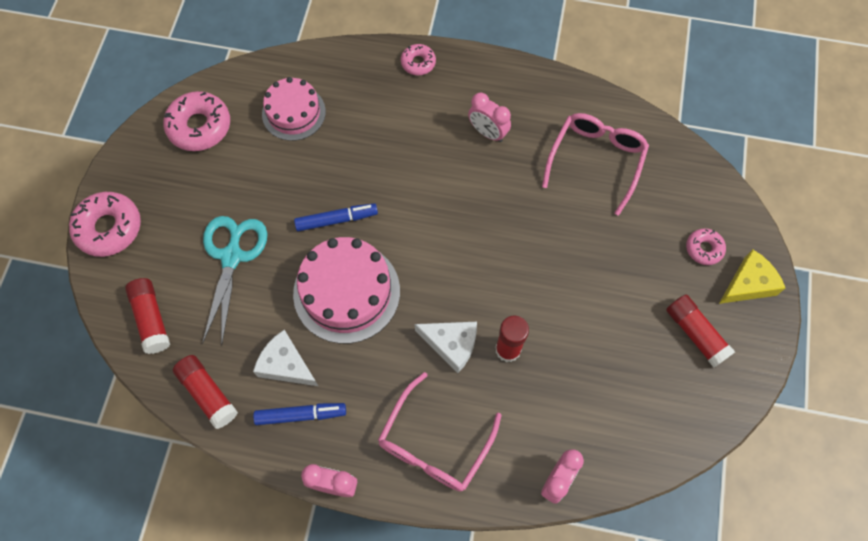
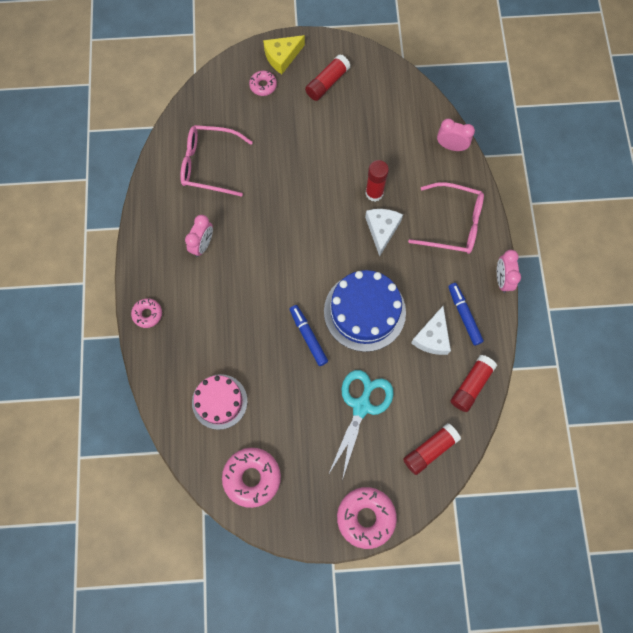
camera: 105 degrees left, 5 degrees up
turquoise scissors [203,216,268,346] -> turquoise scissors turned 120 degrees clockwise [328,370,394,480]
pink cake [293,237,400,344] -> blue cake [324,270,406,352]
yellow cheese [719,249,785,304] -> yellow cheese turned 75 degrees counterclockwise [263,35,305,74]

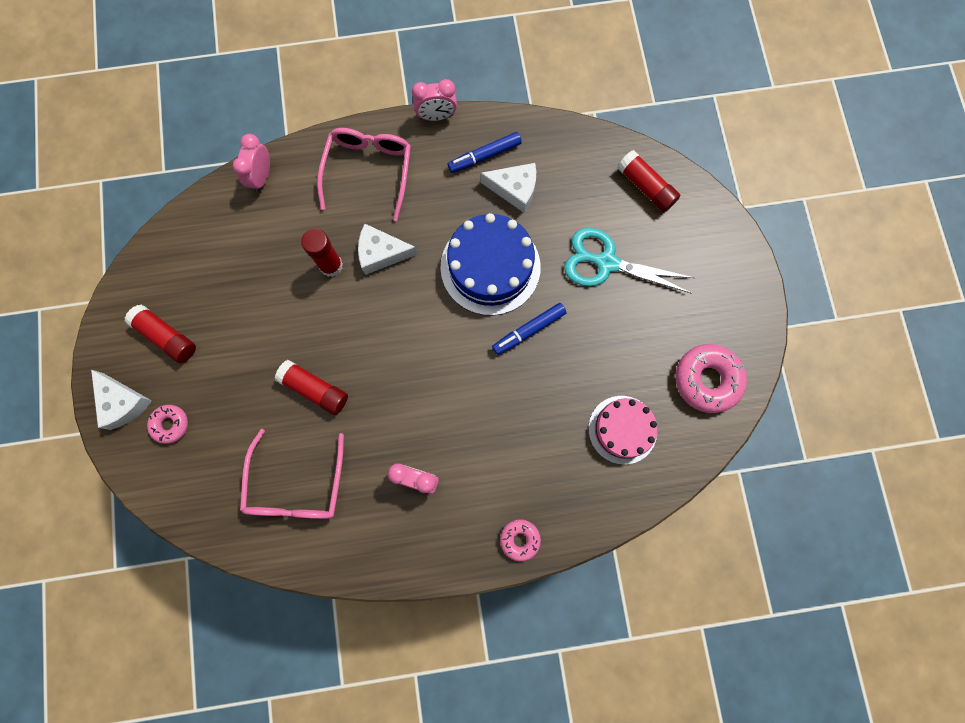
camera: 95 degrees left, 5 degrees up
yellow cheese [263,35,305,74] -> white cheese [91,370,152,430]
pink donut [337,487,397,549] -> none
red glue stick [451,355,497,412] -> red glue stick moved to [274,360,348,415]

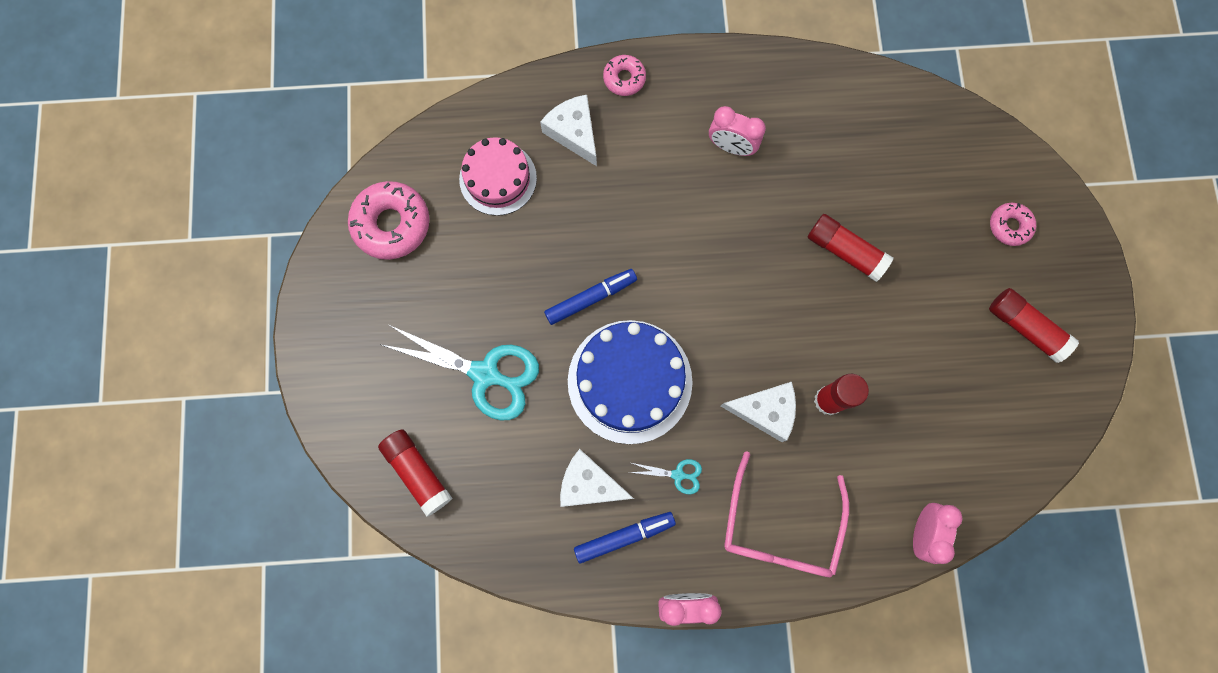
camera: 175 degrees left, 0 degrees up
white cheese [91,370,152,430] -> white cheese moved to [540,95,597,166]
pink glasses [240,429,344,519] -> none
none -> turquoise scissors [629,459,702,494]

